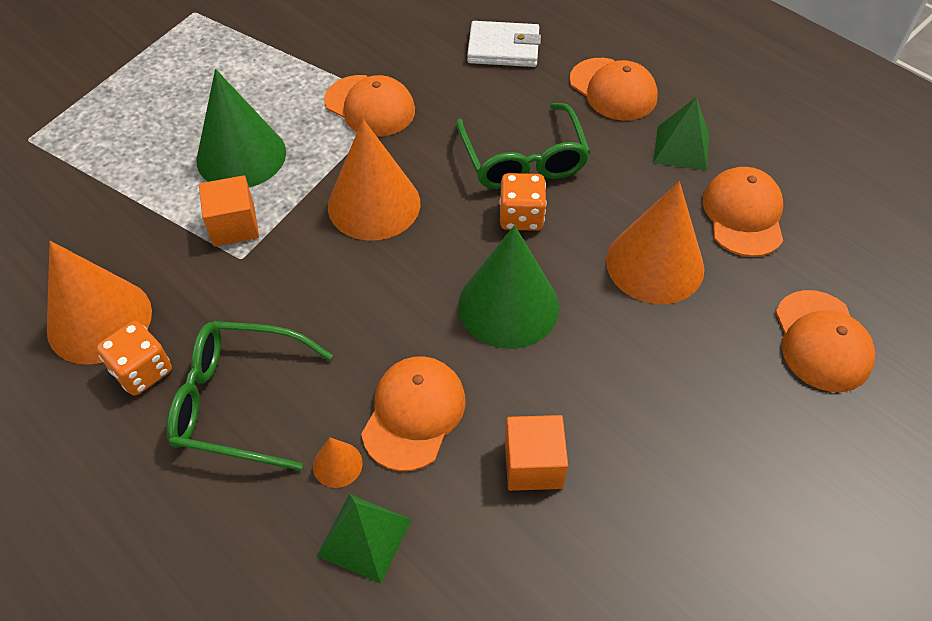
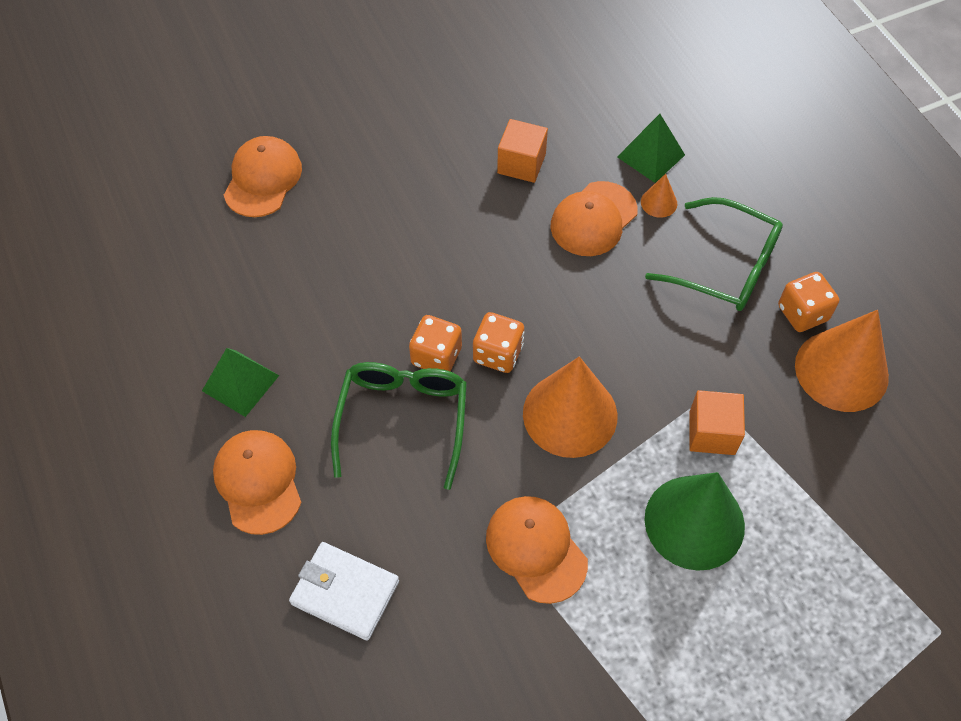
camera: 160 degrees left, 5 degrees up
green cone [458,225,559,349] -> none
orange cone [606,181,704,304] -> none
orange cap [703,167,783,257] -> none
none -> orange dice [473,312,524,373]

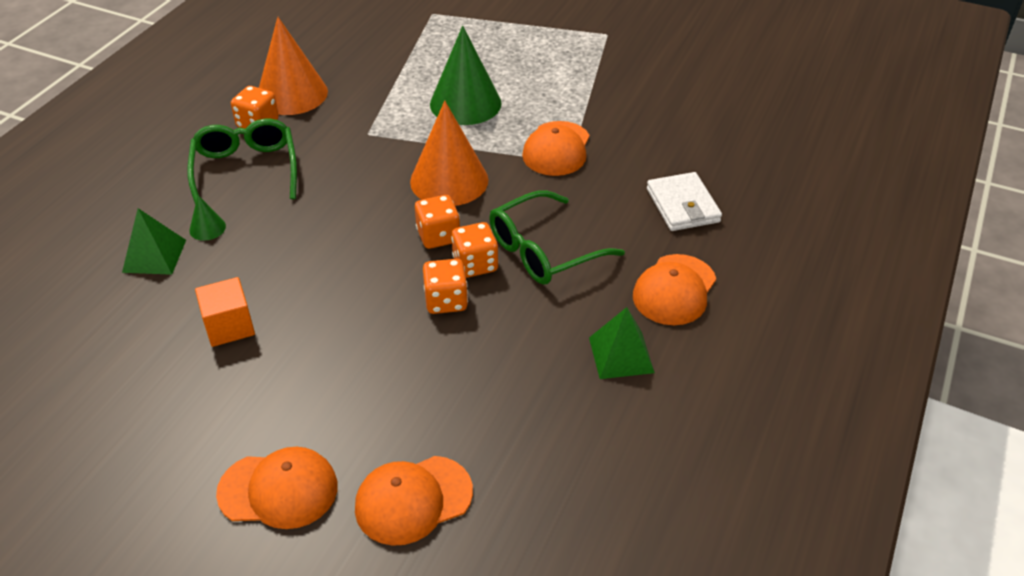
camera: 130 degrees left, 15 degrees down
orange cap [551,181,638,256] -> orange cap moved to [216,447,338,529]
orange cone [641,174,677,218] -> green cone [189,195,226,241]
orange cube [689,390,745,455] -> none
none -> orange dice [423,259,468,314]

